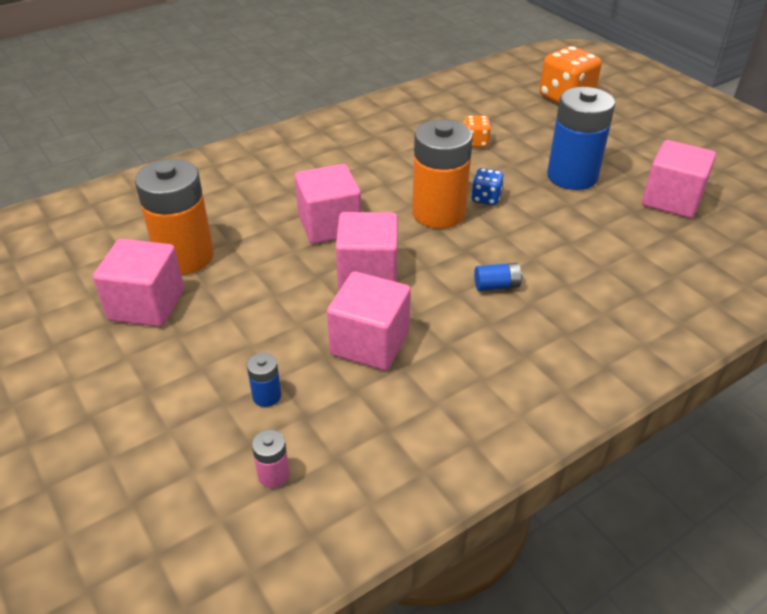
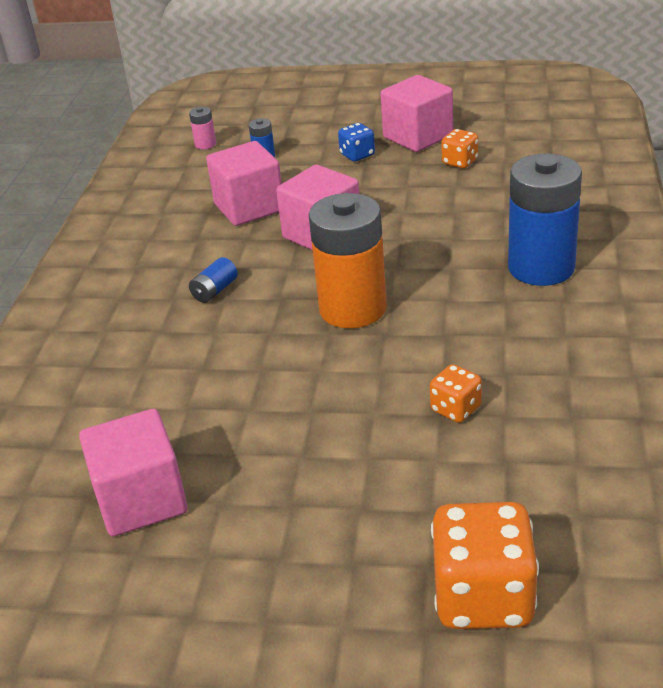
camera: 135 degrees right, 5 degrees down
orange battery [135,159,214,275] -> orange dice [441,129,478,168]
pink cube [295,164,361,244] -> none
blue dice [471,168,504,205] -> blue dice moved to [338,123,375,162]
blue battery [547,87,615,190] -> blue battery moved to [508,153,582,286]

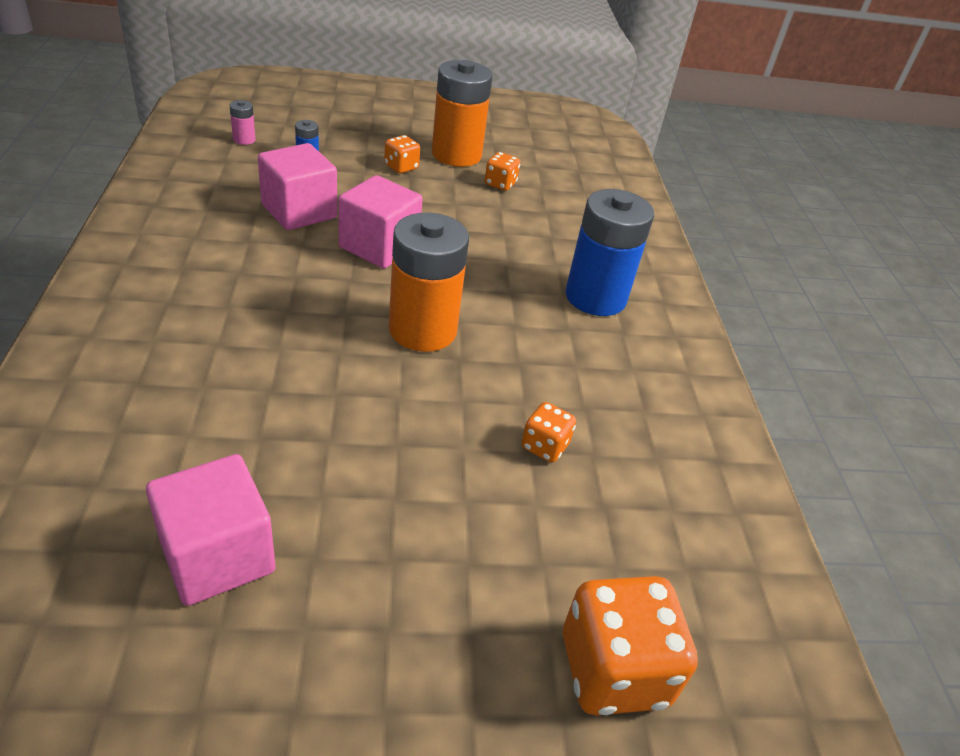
camera: 20 degrees left, 5 degrees up
blue battery [189,257,238,303] -> none
blue dice [338,123,375,162] -> orange dice [384,135,420,173]
pink cube [380,75,453,152] -> orange battery [432,60,492,167]

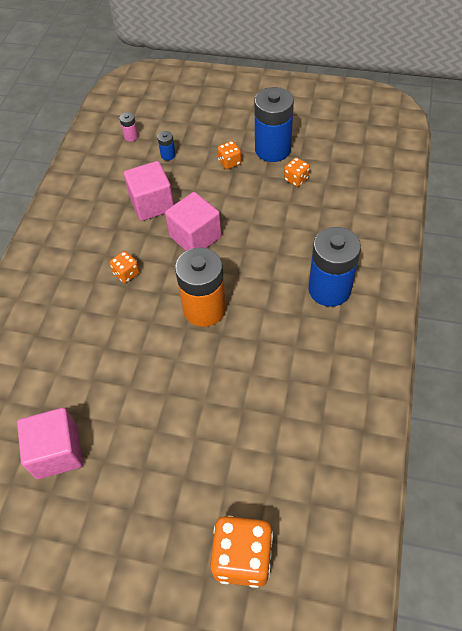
camera: 25 degrees right, 15 degrees up
orange battery [432,60,492,167] -> blue battery [254,87,294,162]
orange dice [521,402,576,463] -> orange dice moved to [110,251,140,283]

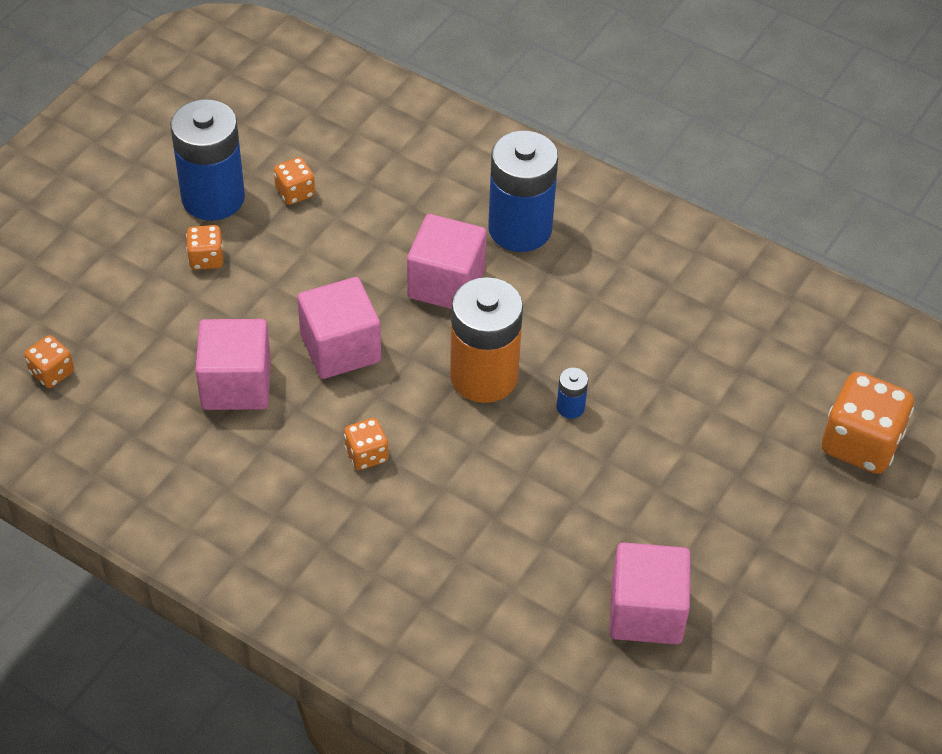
camera: 75 degrees left, 5 degrees down
pink battery [119,112,139,142] -> orange dice [24,335,74,388]
blue battery [157,131,176,161] -> blue battery moved to [557,368,588,419]
none -> pink cube [407,214,487,309]

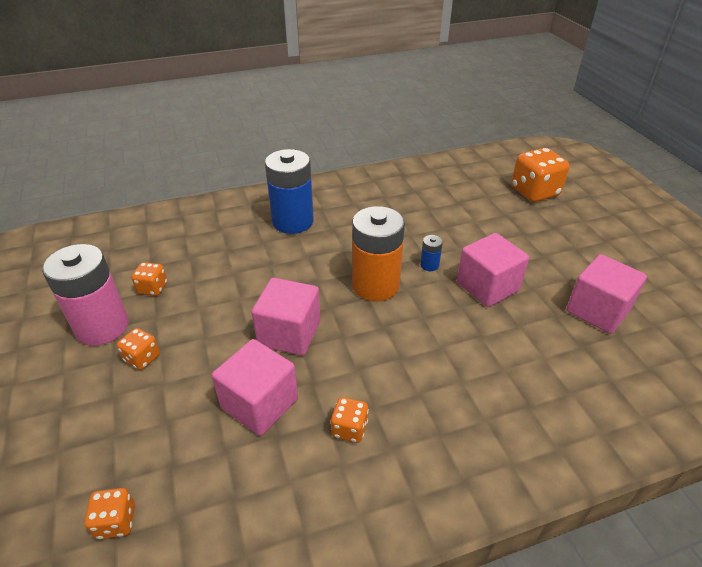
camera: 50 degrees left, 10 degrees down
blue battery [170,99,245,221] -> pink battery [42,244,129,346]
orange dice [344,418,389,470] -> orange dice moved to [331,397,369,443]
pink cube [407,214,487,309] -> pink cube moved to [457,233,529,307]

